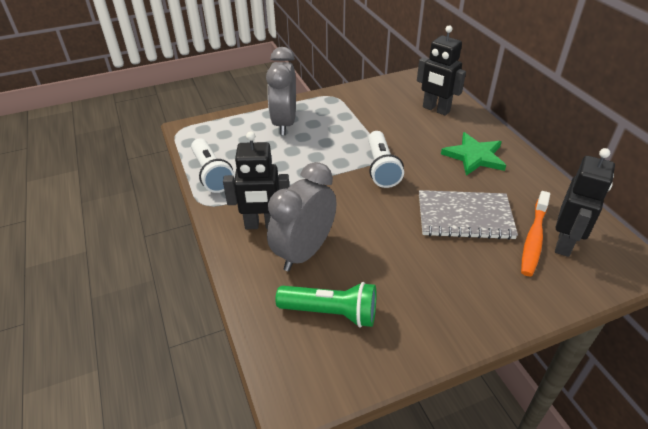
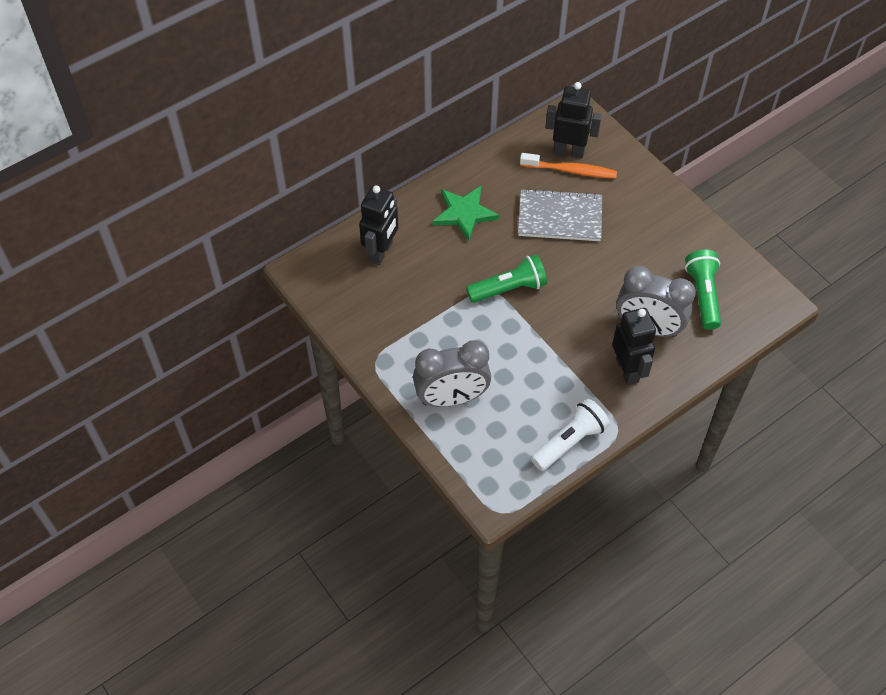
camera: 105 degrees left, 15 degrees up
white flashlight [368,131,404,188] -> green flashlight [466,254,547,303]
grey notebook [419,190,518,240] -> grey notebook turned 75 degrees counterclockwise [518,188,602,241]

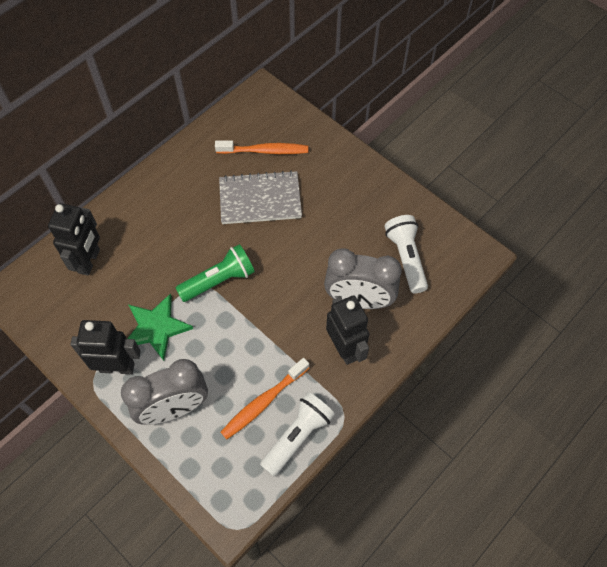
camera: 10 degrees left, 5 degrees up
green star [433,186,499,241] -> green star moved to [127,293,193,361]
black robot [545,82,602,158] -> black robot moved to [71,320,141,374]
green flashlight [685,250,721,330] -> white flashlight [385,215,428,294]
none -> orange toothbrush [221,358,309,439]

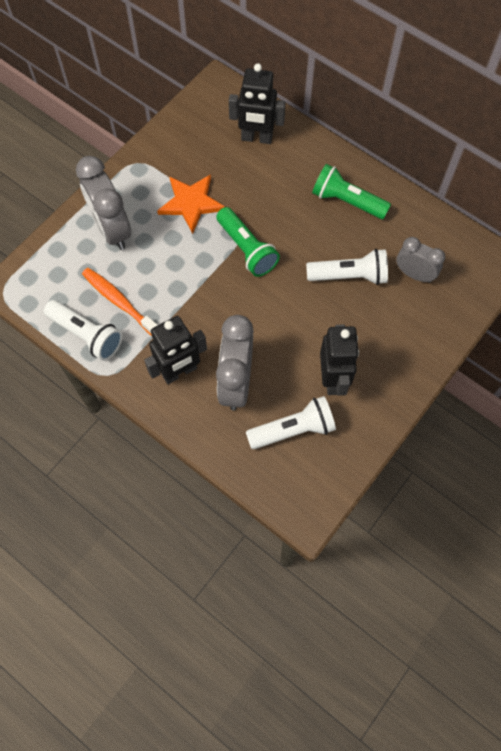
camera: 85 degrees right, 5 degrees up
black robot [71,320,141,374] -> black robot moved to [320,325,359,396]
green star [127,293,193,361] -> orange star [157,174,225,234]
orange toothbrush [215,140,308,154] -> grey clock [396,237,445,283]
grey notebook [219,170,302,224] -> white flashlight [306,249,388,285]
none -> green flashlight [312,164,391,219]

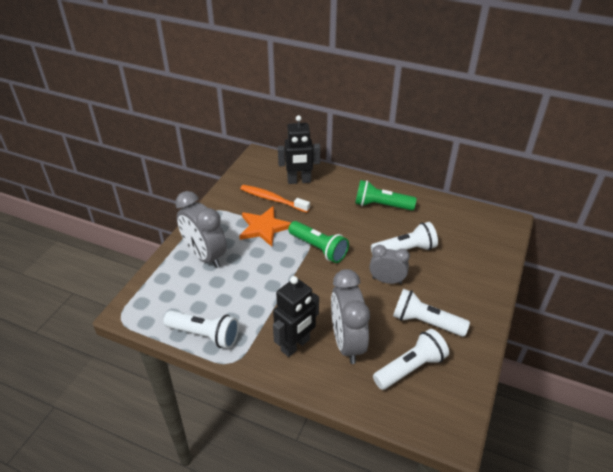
camera: 15 degrees left, 25 degrees down
orange toothbrush [82,268,157,336] -> orange toothbrush moved to [240,185,310,213]
black robot [320,325,359,396] -> white flashlight [393,289,470,337]
grey clock [396,237,445,283] -> grey clock moved to [369,245,410,284]

